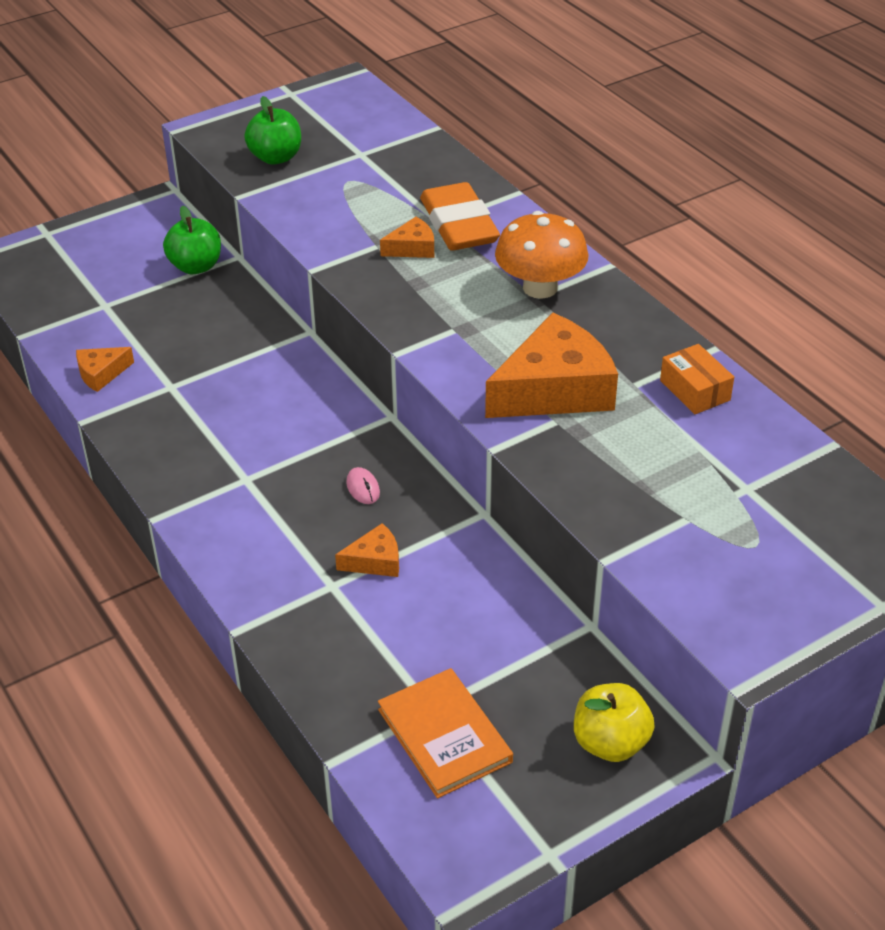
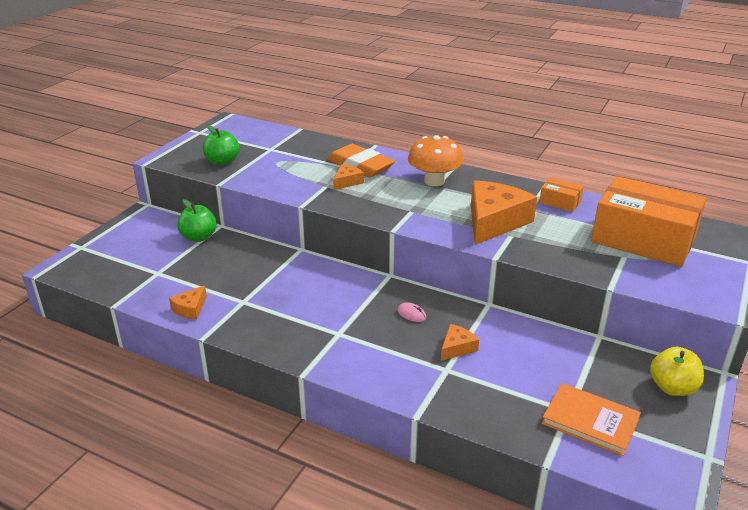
camera: 30 degrees left, 10 degrees down
none -> orange box [591,176,706,267]

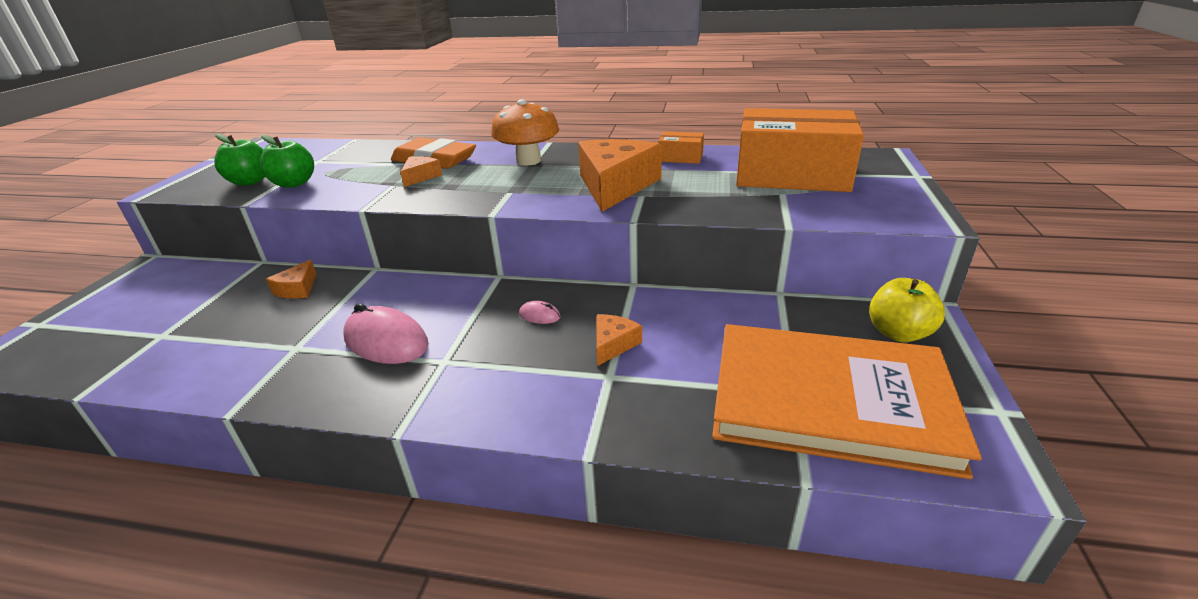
camera: 15 degrees left, 0 degrees up
orange cheese [169,285,207,320] -> orange cheese moved to [266,260,316,299]
green apple [177,199,216,242] -> green apple moved to [260,135,314,188]
orange book [542,383,641,456] -> orange book [712,324,982,479], size x1.87
none -> pink mouse [343,303,429,364]

